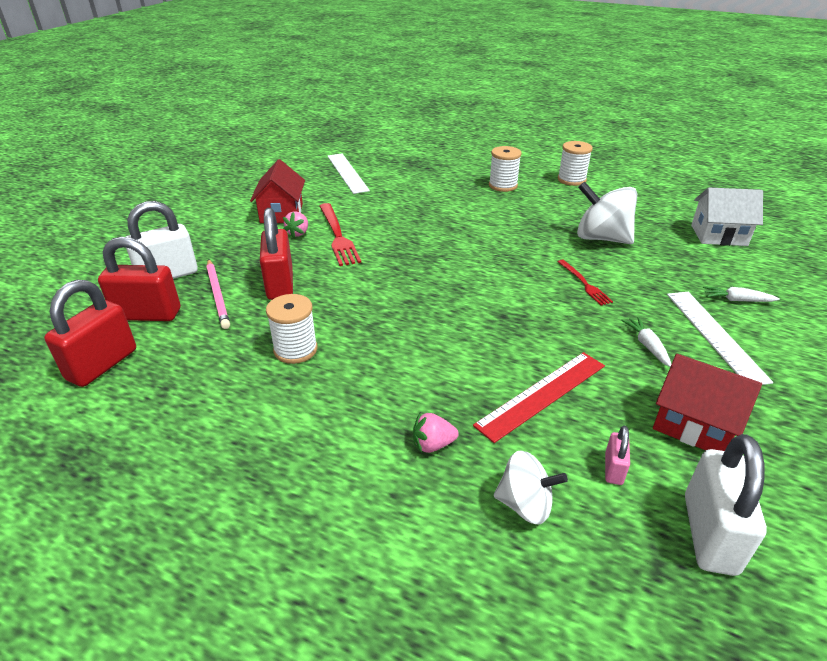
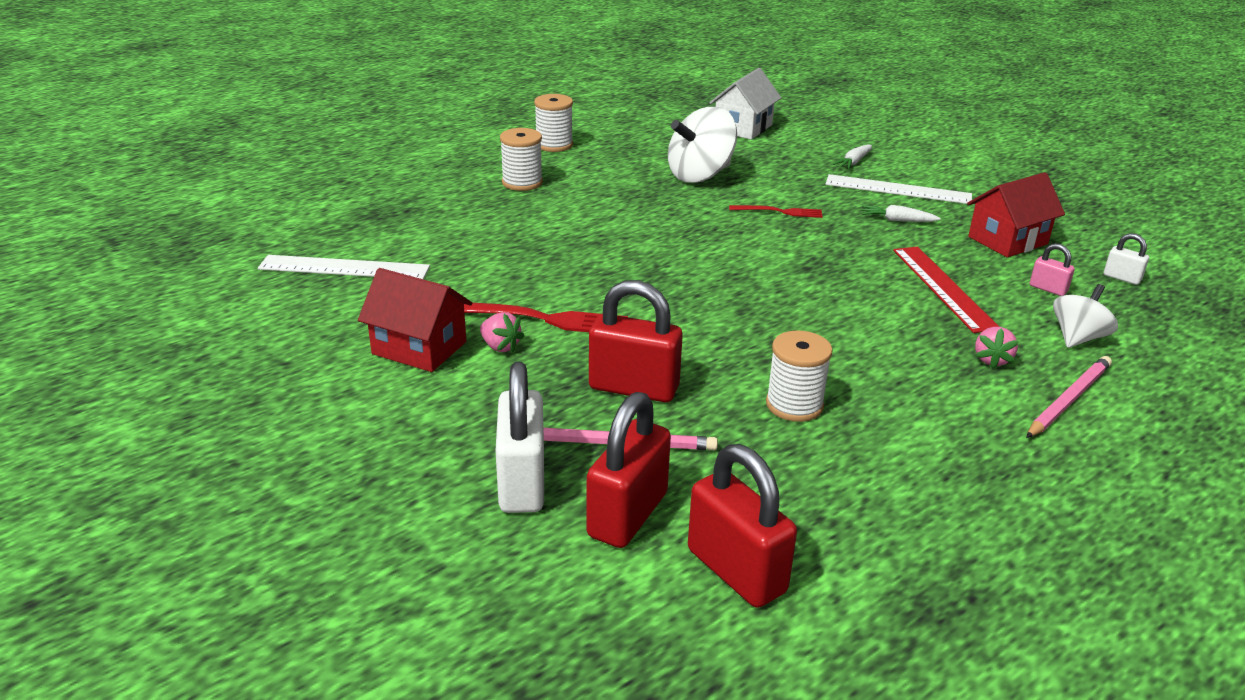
camera: 65 degrees left, 5 degrees down
white padlock [685,434,767,576] -> white padlock [1104,233,1149,285], size x0.48
none -> pink pencil [1026,356,1112,438]

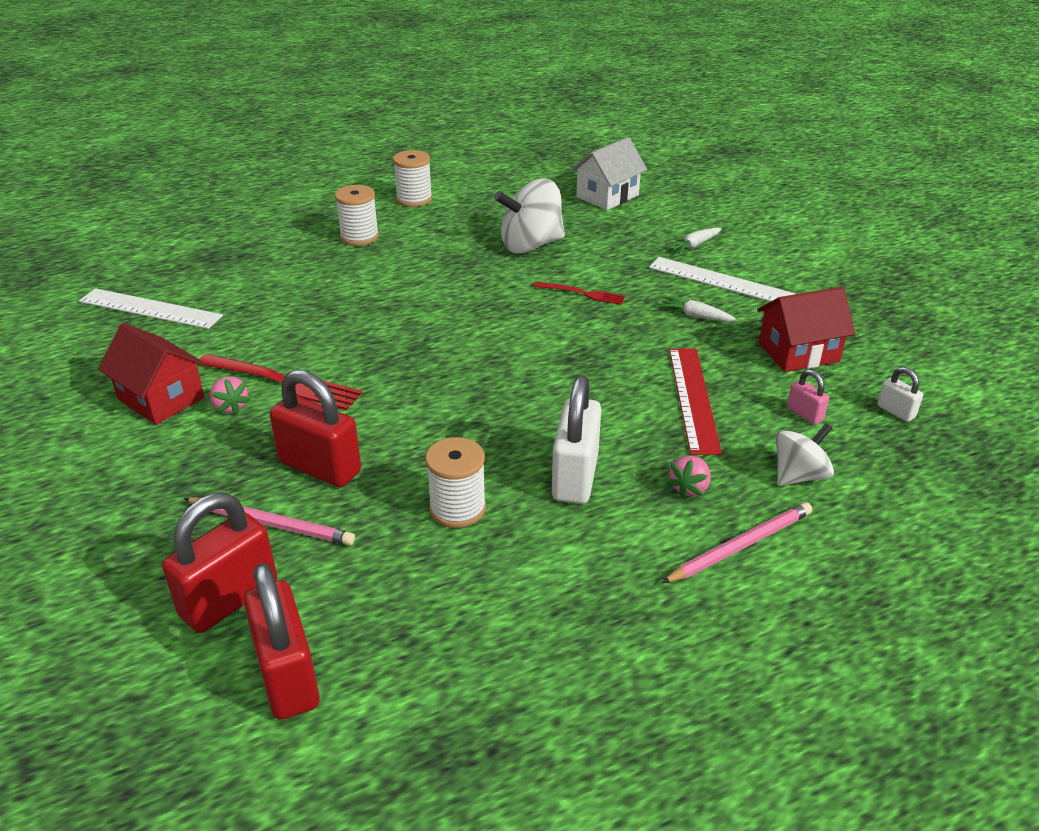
camera: 15 degrees right, 5 degrees up
white padlock [495,362,544,513] -> white padlock moved to [552,375,601,504]

